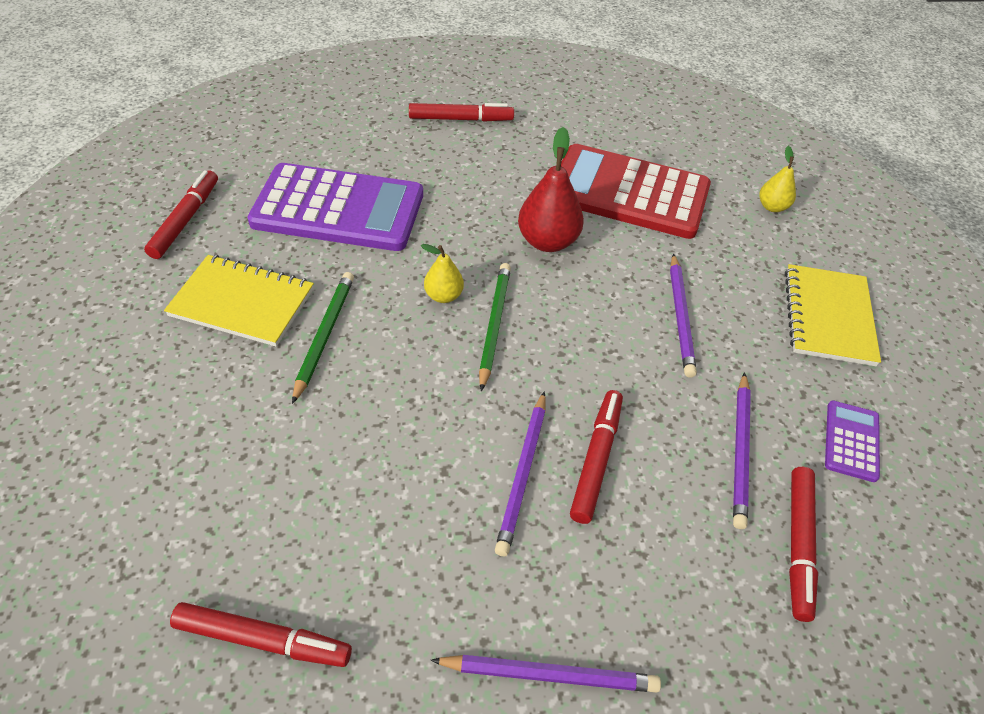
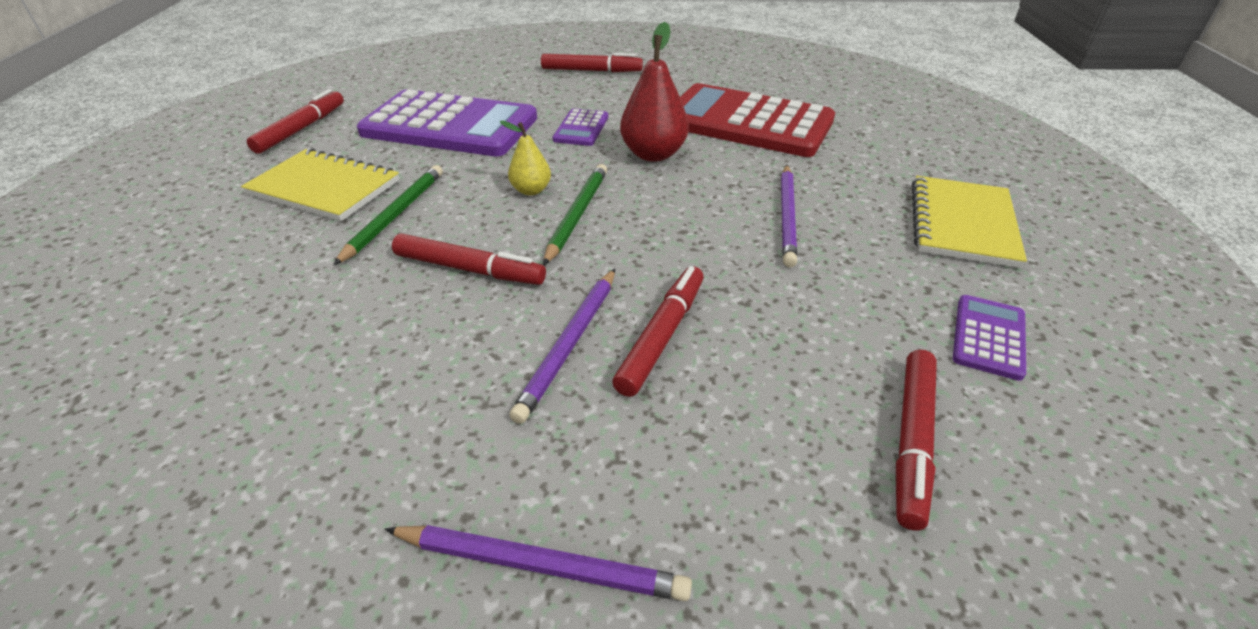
camera: 10 degrees right, 10 degrees down
red marker [170,602,352,667] -> red marker moved to [392,234,546,285]
purple pencil [733,372,751,529] -> none
yellow pear [759,146,796,212] -> none
none -> purple calculator [553,108,608,146]

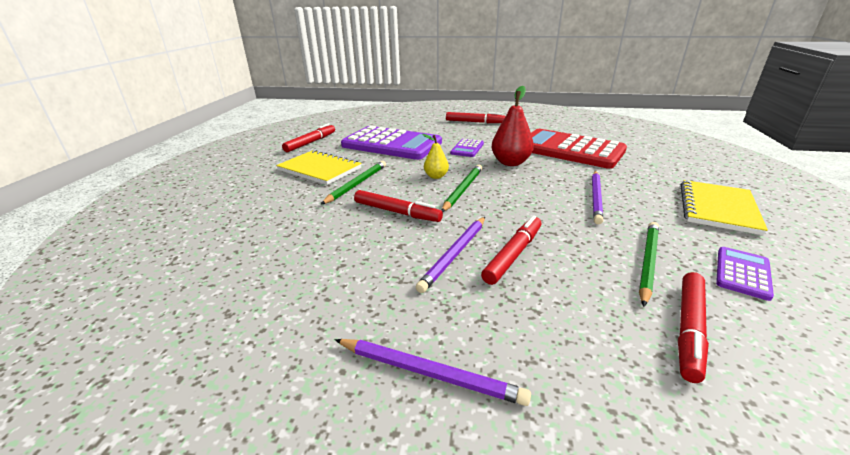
camera: 10 degrees right, 10 degrees down
none -> green pencil [639,222,659,307]

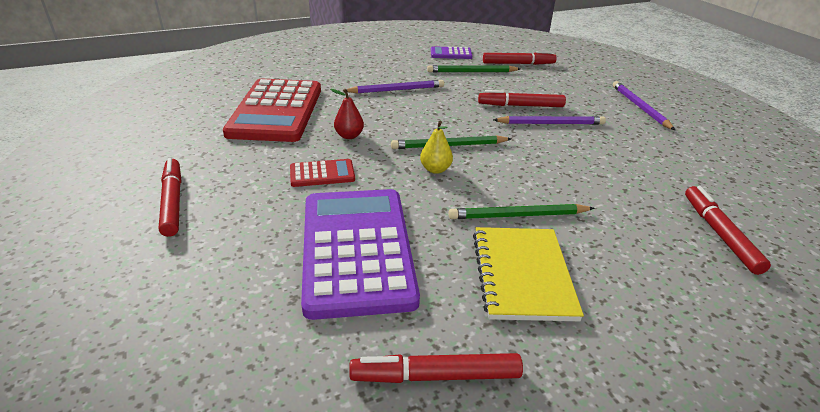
camera: 125 degrees left, 5 degrees up
red marker [354,190,443,222] -> red marker moved to [685,186,771,275]
purple calculator [450,139,484,157] -> red calculator [290,159,355,187]
red pear [491,86,534,166] -> red pear [330,89,364,139], size x0.58
yellow notebook [681,180,768,236] -> none

